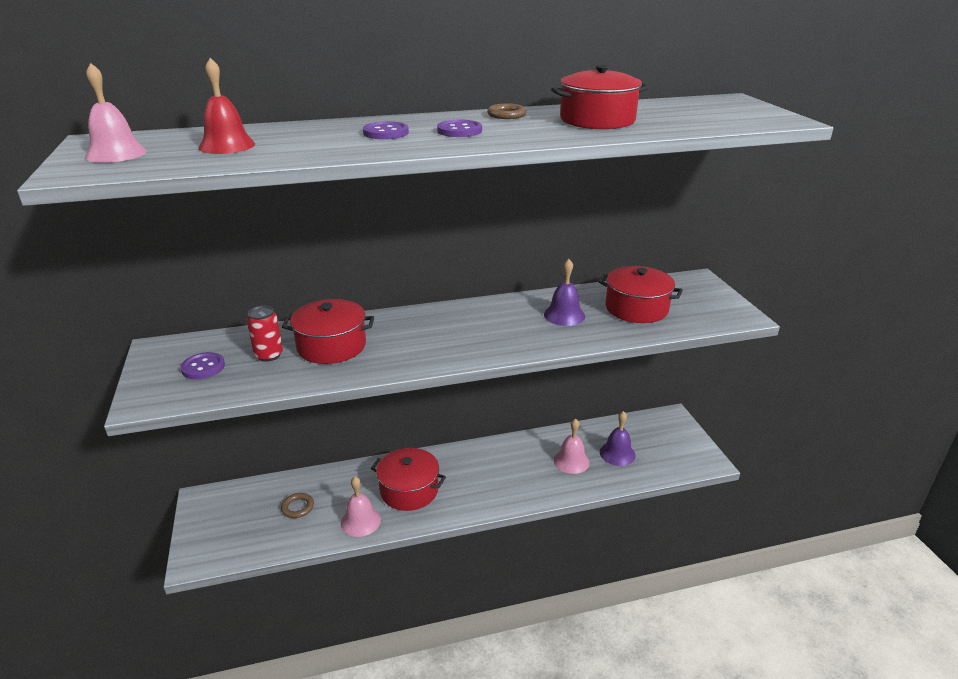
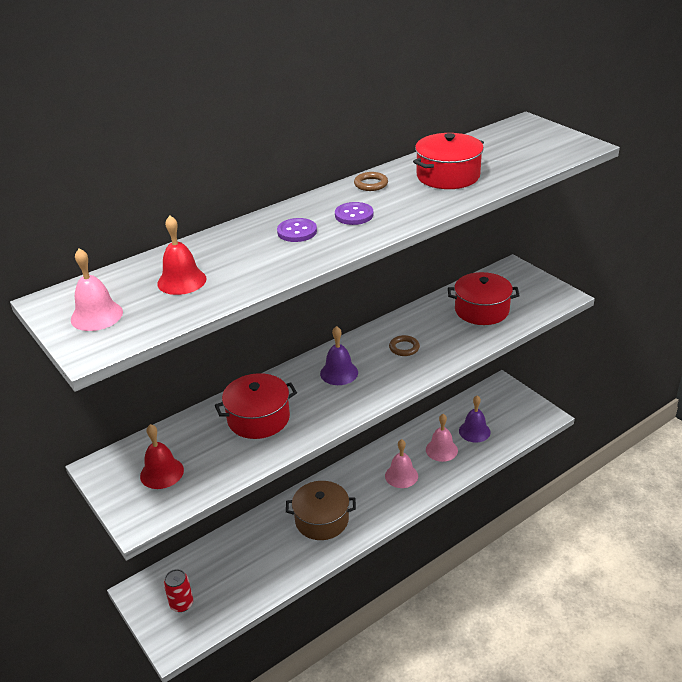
camera: 20 degrees left, 5 degrees up
purple button [180,352,225,380] -> red bell [140,424,184,489]
red can [247,306,283,362] -> red can moved to [164,569,193,612]
brown ring [281,493,314,518] -> brown ring moved to [389,335,420,356]
pink bell [341,477,381,537] -> pink bell moved to [385,439,418,488]
red pot [371,448,446,511] -> brown pot [286,481,356,540]
purple bell [544,259,585,326] -> purple bell moved to [320,326,358,385]

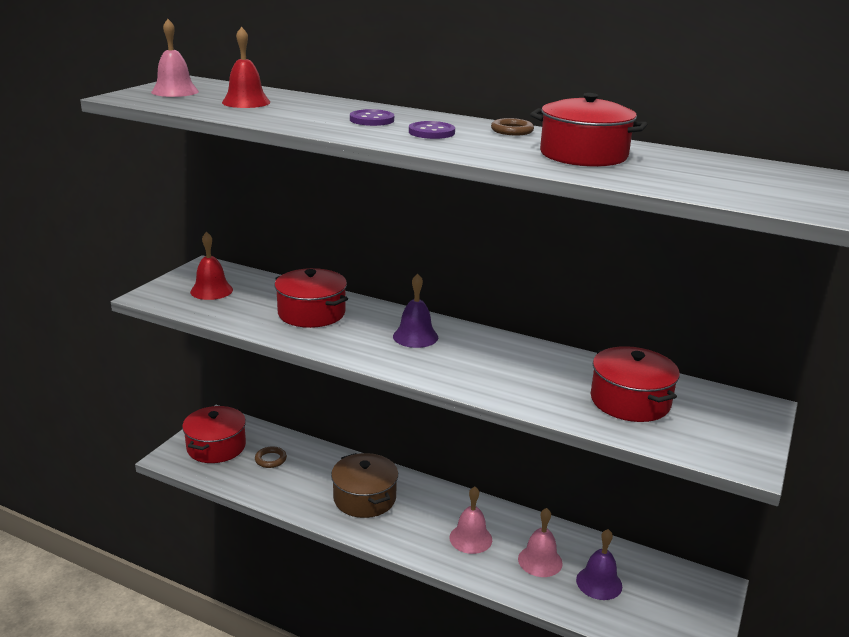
camera: 60 degrees right, 10 degrees down
red can [164,569,193,612] -> red pot [182,406,246,463]
brown ring [389,335,420,356] -> brown ring moved to [255,446,287,468]

